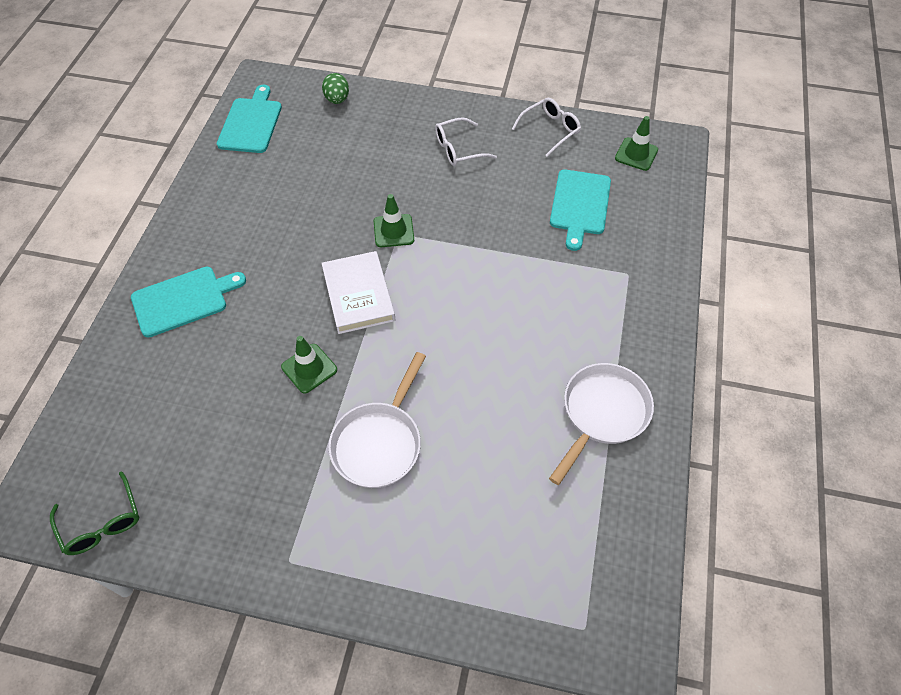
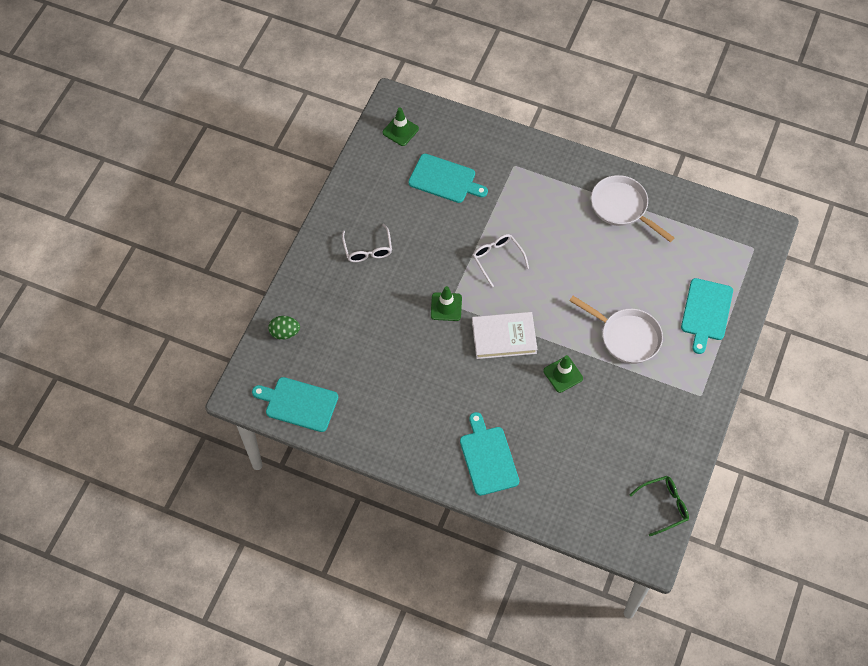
camera: 80 degrees left, 5 degrees up
white glasses [512,98,581,157] -> white glasses moved to [473,234,529,287]
none -> turquoise cutting board [681,278,733,354]

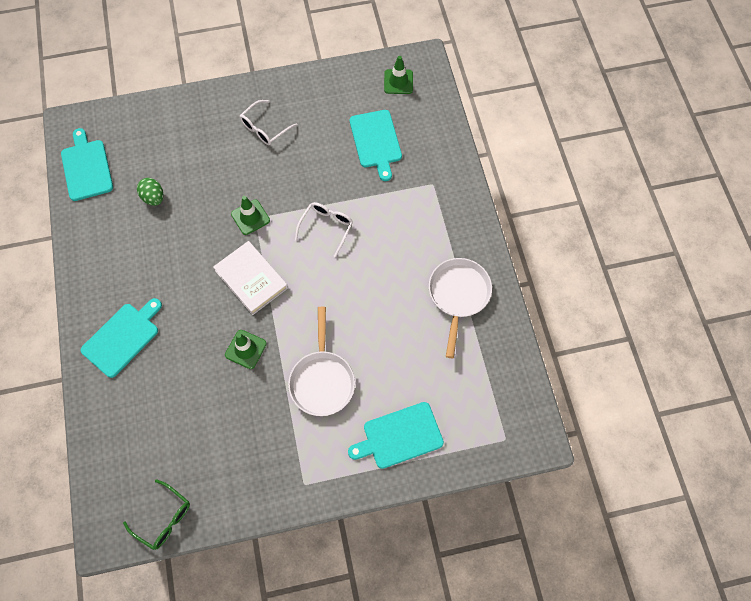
camera: 55 degrees right, 5 degrees up
green egg [268,316,300,340] -> green egg moved to [137,178,163,206]

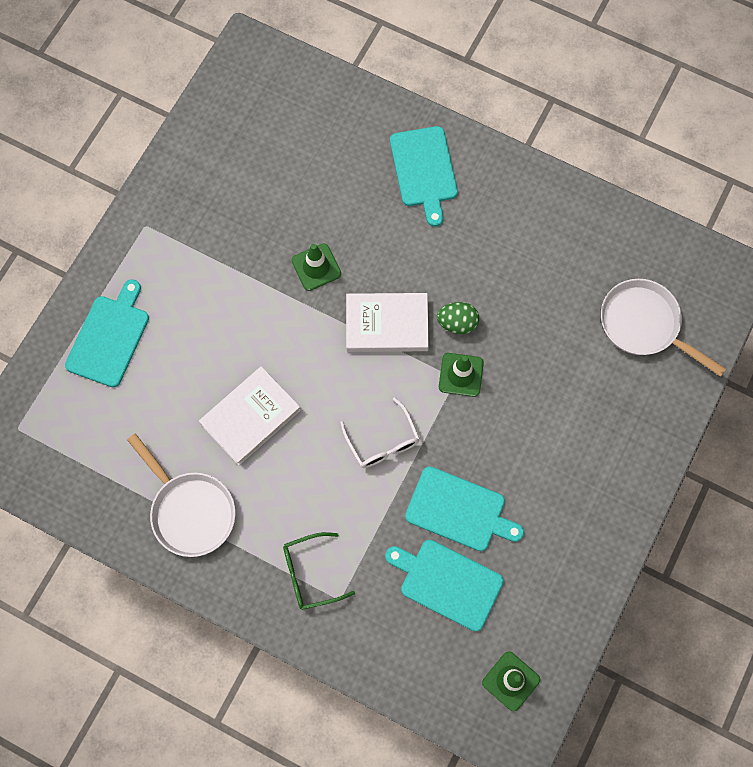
camera: 130 degrees right, 5 degrees up
turquoise cutting board [61,128,113,201] -> turquoise cutting board moved to [405,466,524,551]
green glasses [123,480,190,550] -> green glasses moved to [283,532,355,610]
green egg [137,178,163,206] -> green egg moved to [437,302,479,334]
white glasses [240,100,297,145] -> none
white pan [288,307,355,416] -> white pan moved to [601,279,726,377]
none -> white book [199,367,301,465]

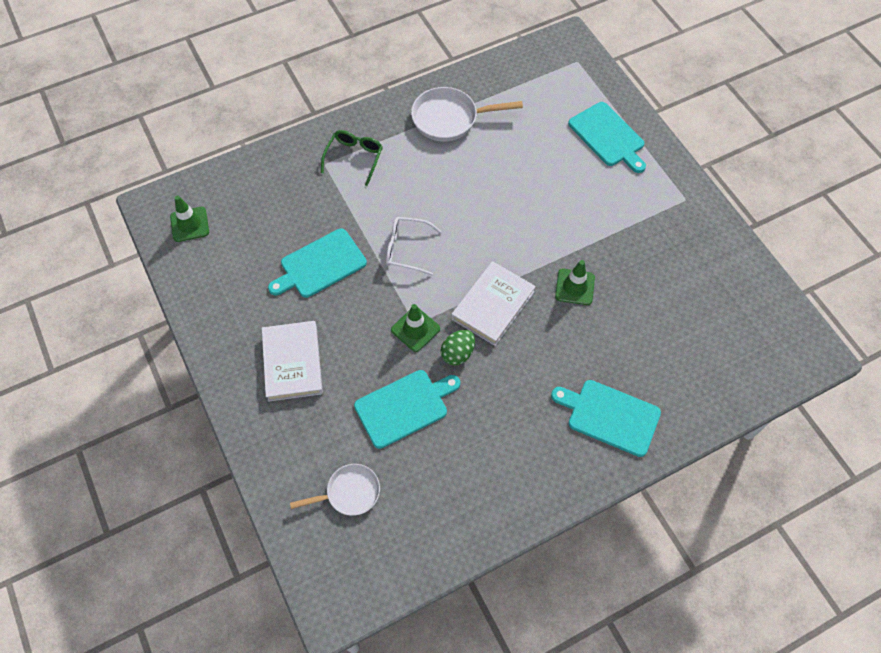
camera: 125 degrees right, 10 degrees down
white book [199,367,301,465] -> white book moved to [262,321,323,402]
turquoise cutting board [385,540,504,632] -> turquoise cutting board moved to [354,370,460,449]
white pan [601,279,726,377] -> white pan [290,464,380,516], size x0.65

